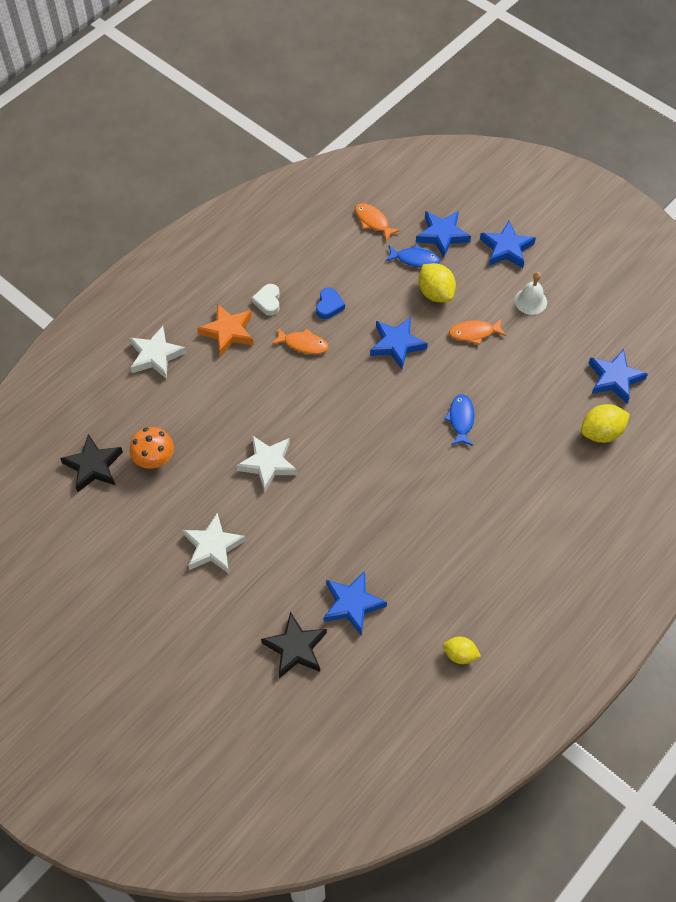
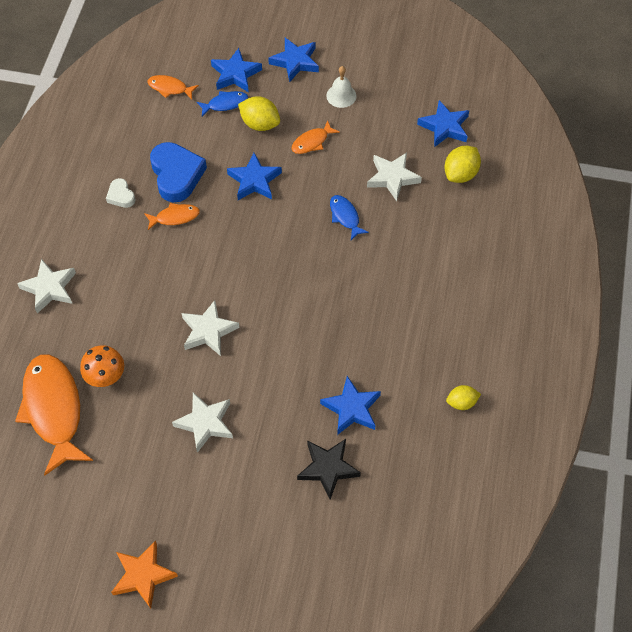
camera: 30 degrees left, 0 degrees up
black star [60,434,123,492] -> orange fish [15,354,93,476]
orange star [197,304,254,356] -> orange star moved to [111,540,178,608]
blue heart [316,288,345,319] -> blue heart [150,142,207,202], size x1.99
none -> white star [367,153,422,201]

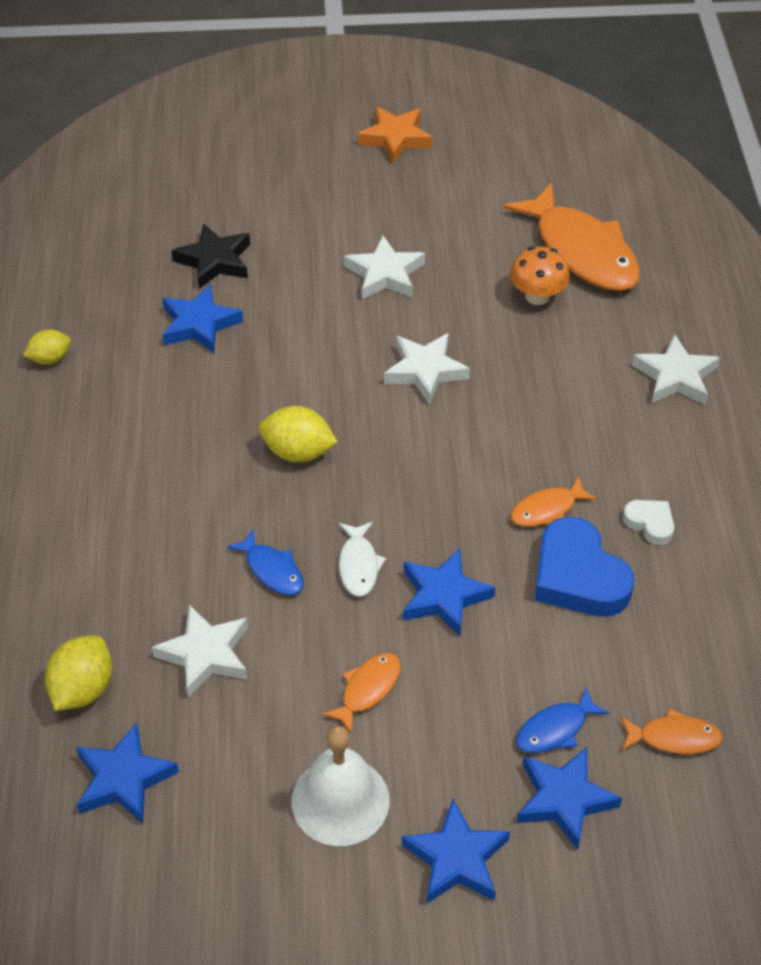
camera: 165 degrees right, 10 degrees down
yellow lemon [238,96,280,131] -> yellow lemon moved to [259,406,338,462]
white bell [326,66,356,108] -> white bell [292,726,390,846], size x1.60
none -> white fish [339,522,386,597]

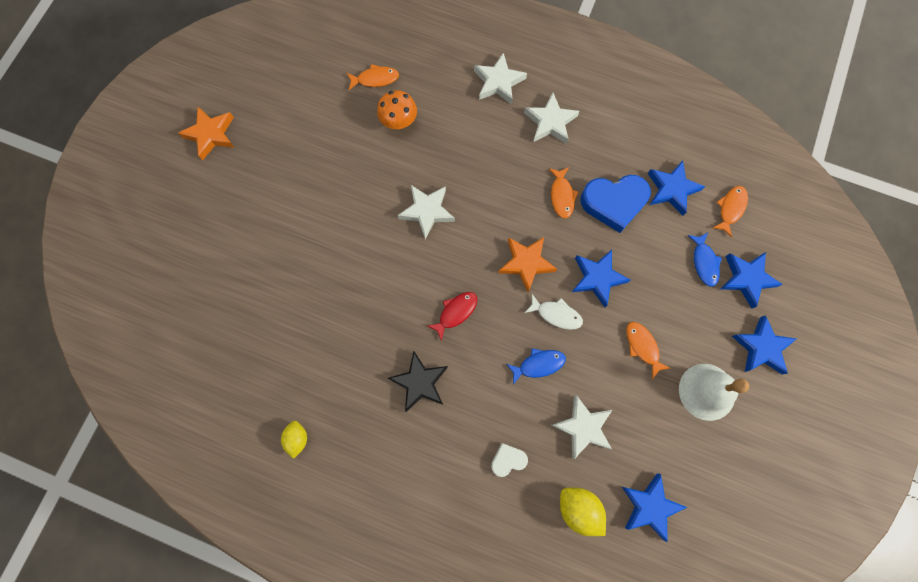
camera: 65 degrees left, 25 degrees up
blue star [162,284,243,353] -> blue star moved to [647,161,705,216]
black star [171,223,250,289] -> black star moved to [388,351,448,412]
yellow lemon [259,406,338,462] -> red fish [427,292,477,341]
white star [344,236,425,299] -> white star moved to [524,93,580,144]
orange fish [503,182,640,291] -> orange fish [347,64,399,90], size x0.47
white heart [623,500,674,545] -> white heart moved to [491,443,528,477]
none -> orange star [498,237,557,292]

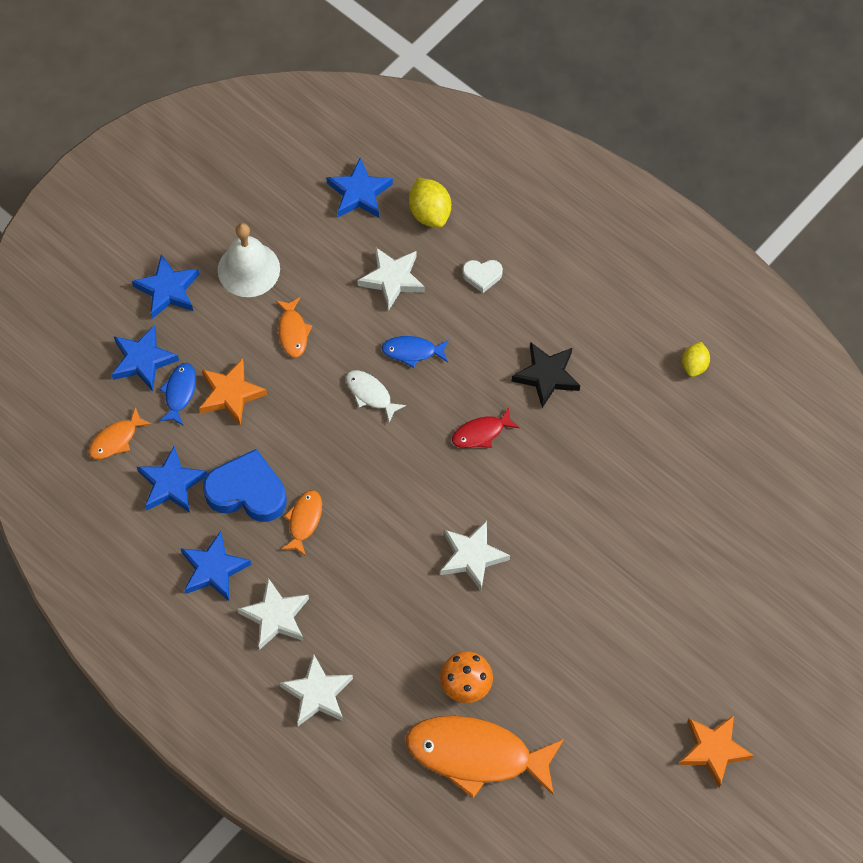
camera: 160 degrees left, 10 degrees down
orange fish [347,64,399,90] -> orange fish [406,716,564,798], size x2.14
orange star [498,237,557,292] -> orange star moved to [199,358,267,426]
blue star [572,250,630,307] -> blue star moved to [180,531,251,601]

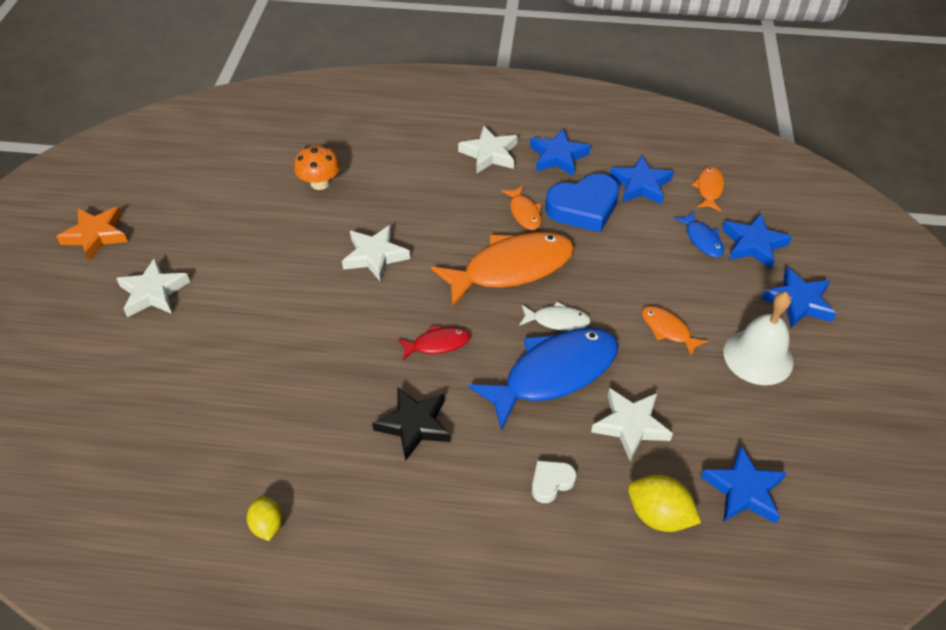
camera: 145 degrees right, 15 degrees down
orange star [199,358,267,426] -> none
white star [280,654,353,726] -> white star moved to [116,258,190,317]
blue fish [381,336,449,368] -> blue fish [468,328,619,431], size x2.14
orange fish [406,716,564,798] -> orange fish moved to [431,232,574,308]
red fish [452,407,519,448] -> red fish turned 45 degrees clockwise [398,325,470,360]

